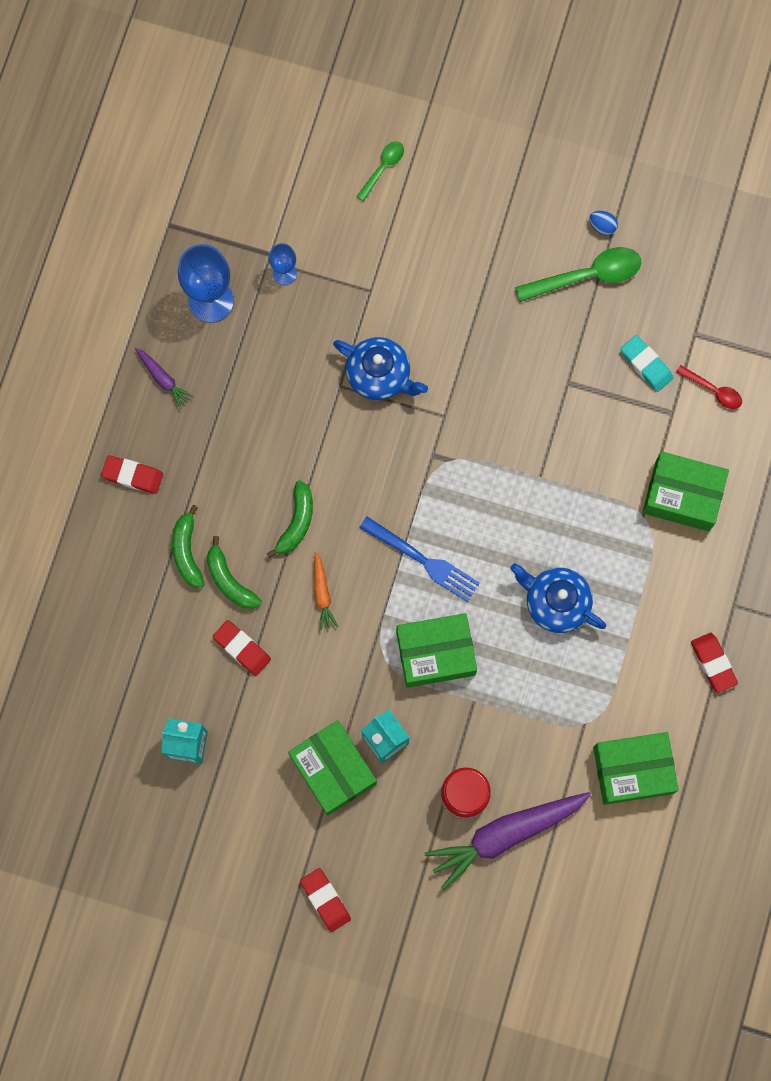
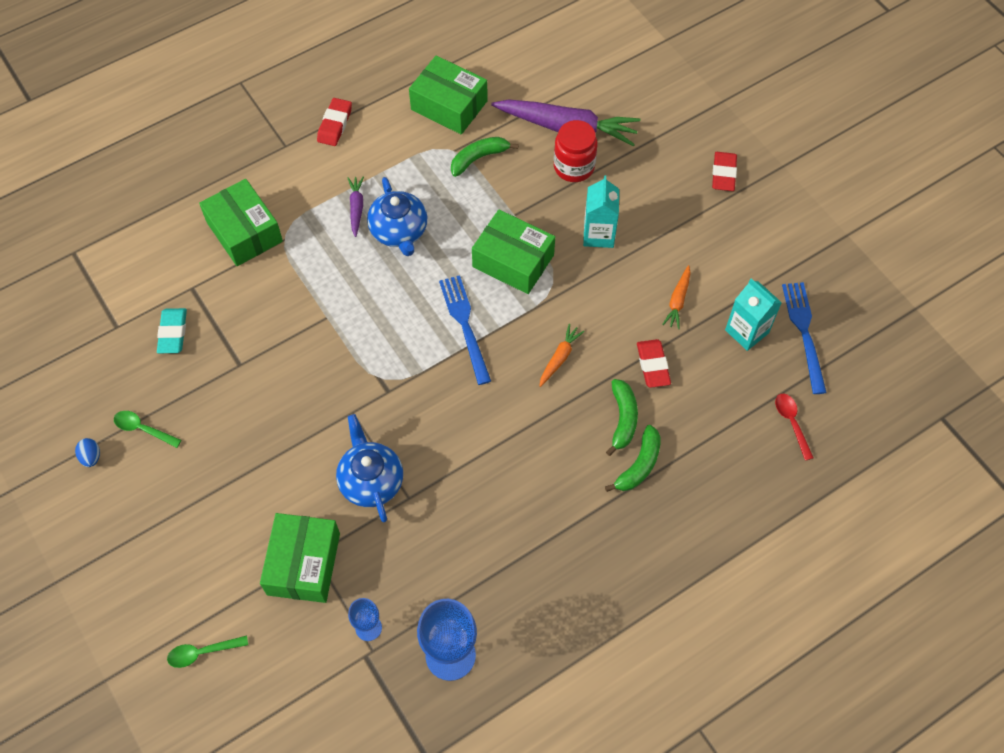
camera: 140 degrees left, 15 degrees down
red eraser [101,455,163,494] -> none
purple carrot [135,348,194,409] -> purple carrot moved to [347,176,364,237]
green banana [267,480,313,558] -> green banana moved to [451,137,519,177]
green box [288,720,377,815] -> green box moved to [260,513,340,603]
green spoon [515,247,641,302] -> green spoon [114,411,182,448], size x0.56
red spoon [676,365,742,409] -> red spoon moved to [775,394,814,461]
none -> orange carrot [662,265,691,329]
none -> blue fork [782,282,827,394]

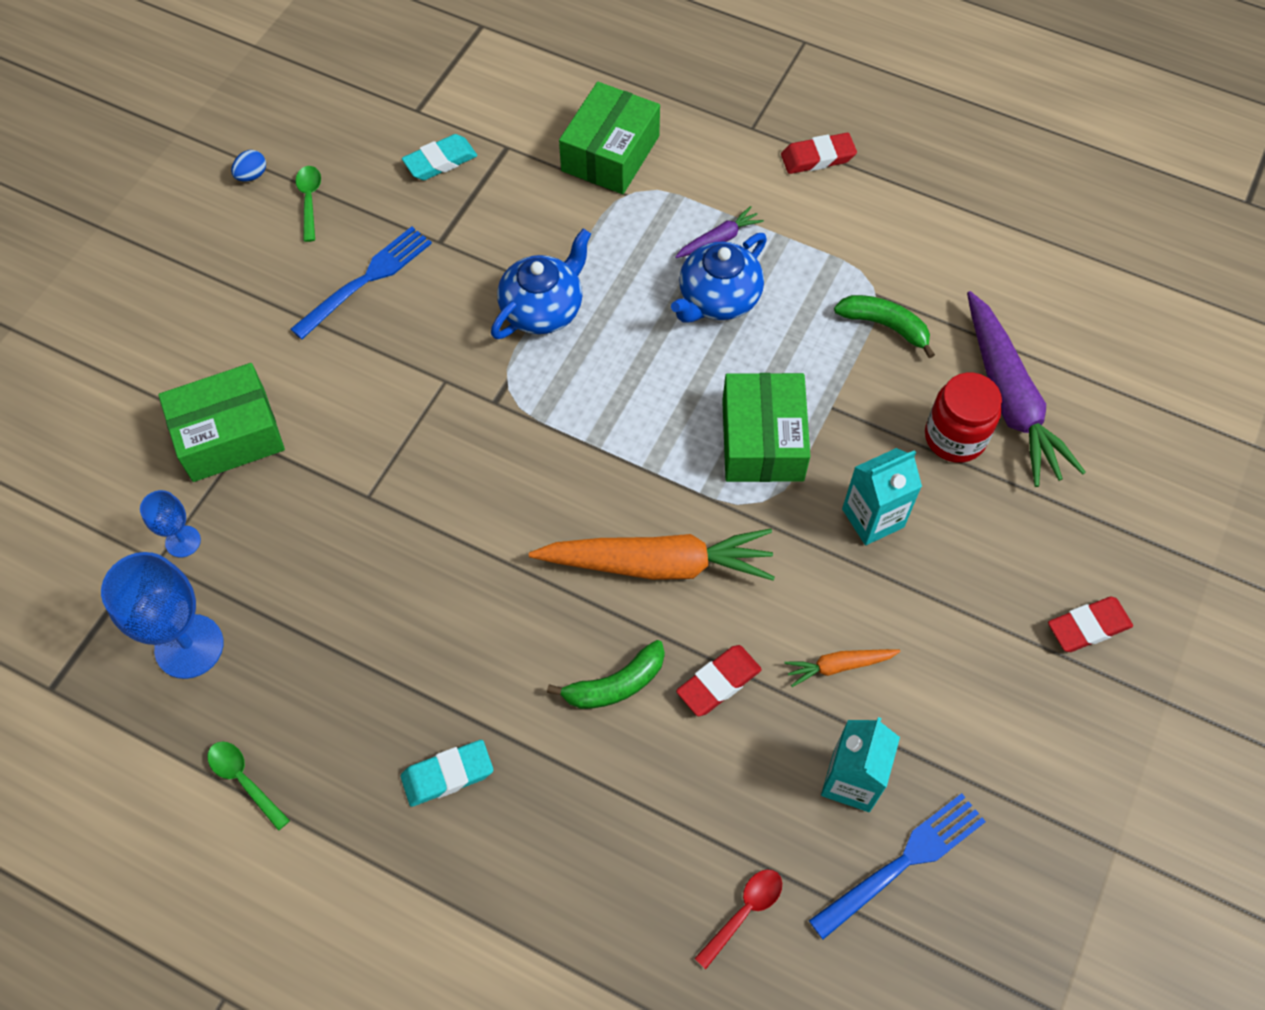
camera: 60 degrees right, 0 degrees up
green spoon [167,635,248,668] -> green spoon moved to [208,741,290,831]
blue teapot [336,414,403,522] -> blue teapot moved to [491,229,591,339]
green box [409,56,488,134] -> none
blue fork [439,275,491,385] -> blue fork moved to [291,226,432,339]
orange carrot [540,324,585,387] -> orange carrot [529,528,775,581], size x2.15
green banana [605,425,660,492] -> none
none -> turquoise eraser [401,740,493,807]

